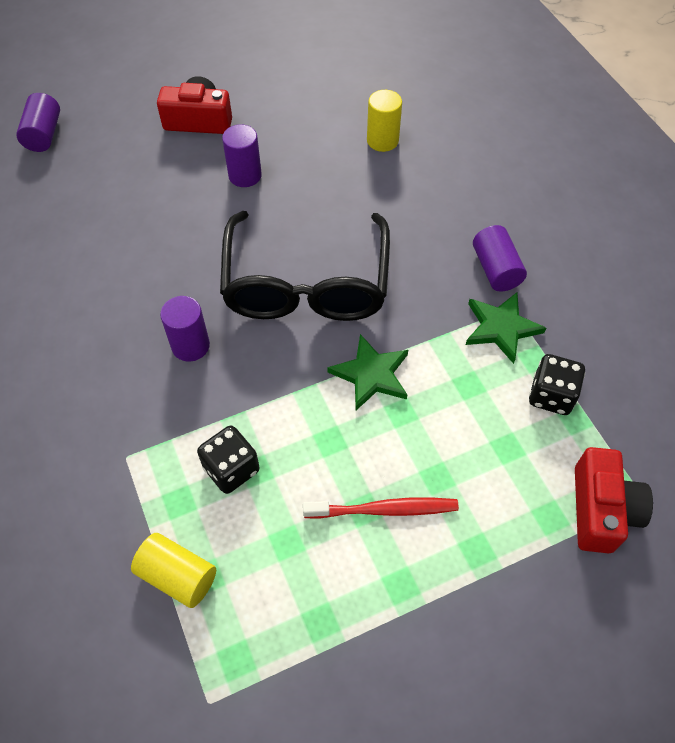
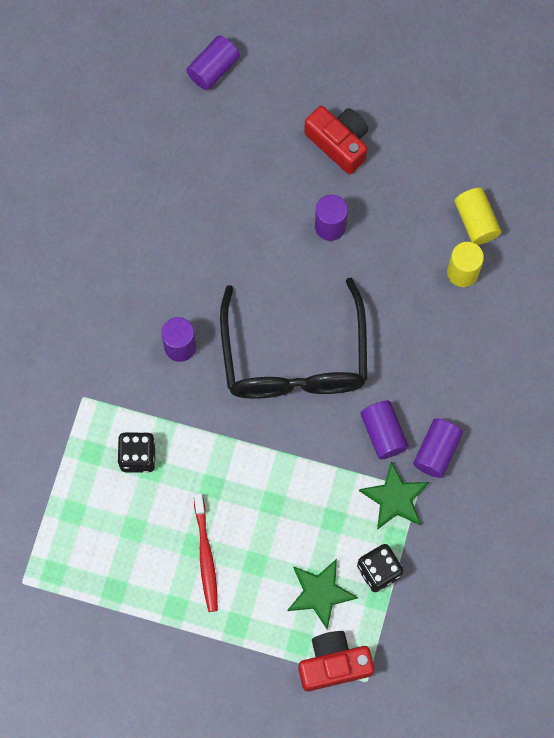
camera: 40 degrees right, 15 degrees up
yellow cylinder [131,533,216,608] -> yellow cylinder moved to [454,188,501,245]
black glasses [220,211,390,321] -> black glasses turned 45 degrees counterclockwise [220,278,367,399]
red toothbrush [303,498,459,519] -> red toothbrush turned 45 degrees clockwise [194,493,218,612]
green star [327,334,408,410] -> green star moved to [287,559,358,630]
red camera [575,447,653,553] -> red camera turned 150 degrees counterclockwise [298,631,374,691]
none -> purple cylinder [361,401,409,459]

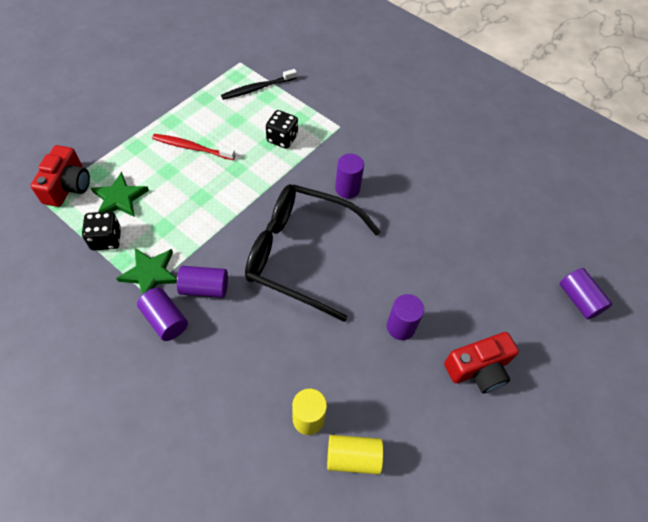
camera: 110 degrees right, 15 degrees down
none -> black toothbrush [221,69,297,100]

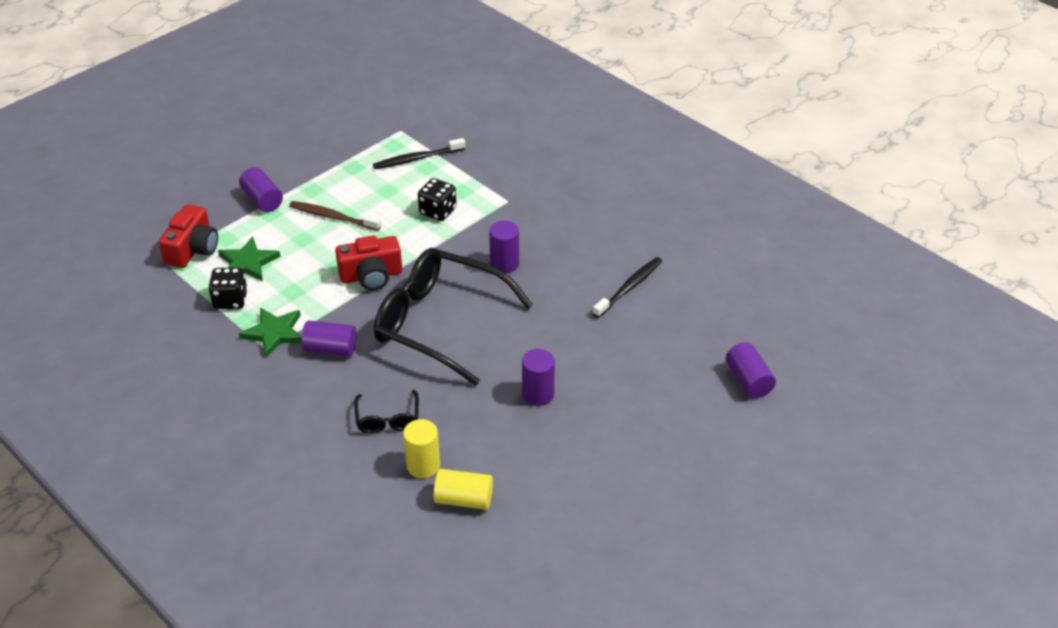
camera: 10 degrees right, 15 degrees down
purple cylinder [137,288,188,341] -> purple cylinder moved to [239,167,283,212]
red toothbrush [152,134,235,160] -> brown toothbrush [289,201,381,231]
red camera [444,332,519,393] -> red camera moved to [335,235,402,291]
none -> black glasses [354,390,419,434]
none -> black toothbrush [593,257,662,318]

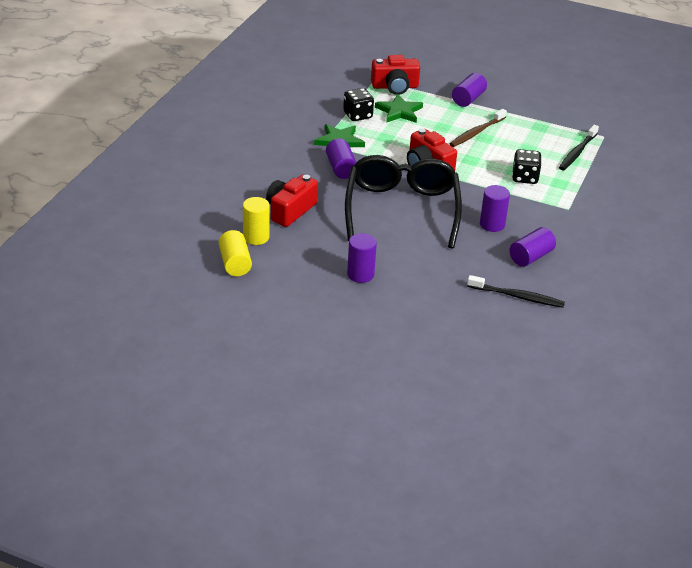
camera: 65 degrees right, 5 degrees down
brown toothbrush [289,201,381,231] -> brown toothbrush turned 135 degrees counterclockwise [449,109,507,147]
black glasses [354,390,419,434] -> red camera [266,175,318,227]
black toothbrush [373,138,465,169] -> black toothbrush turned 105 degrees counterclockwise [559,125,599,170]
purple cylinder [726,342,776,398] -> purple cylinder moved to [510,227,556,267]

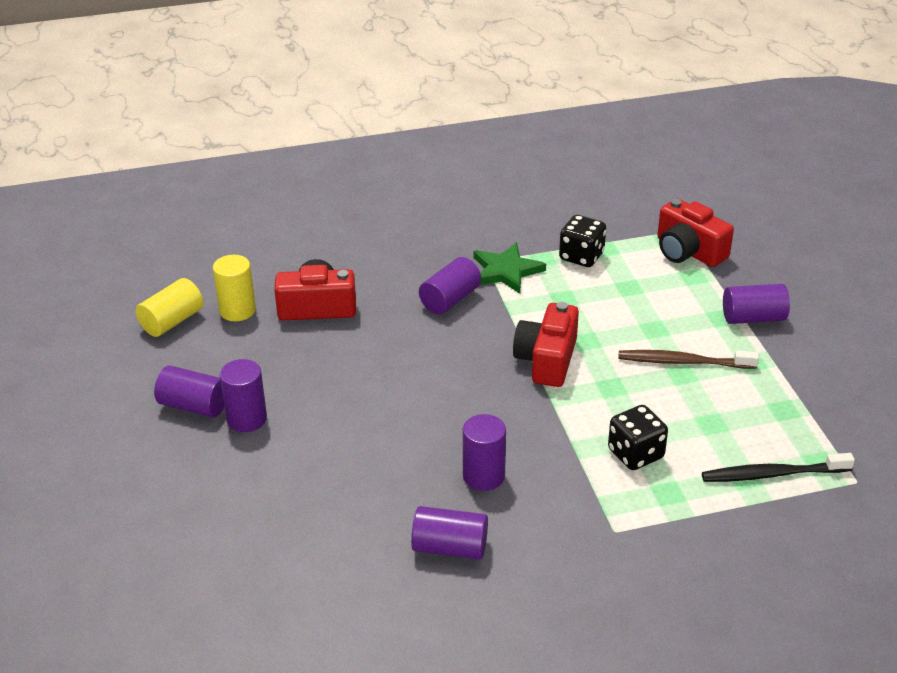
camera: 55 degrees right, 0 degrees up
black glasses [345,155,462,248] -> none
green star [375,94,423,123] -> none
black toothbrush [467,275,565,308] -> none
none -> purple cylinder [154,366,224,418]

